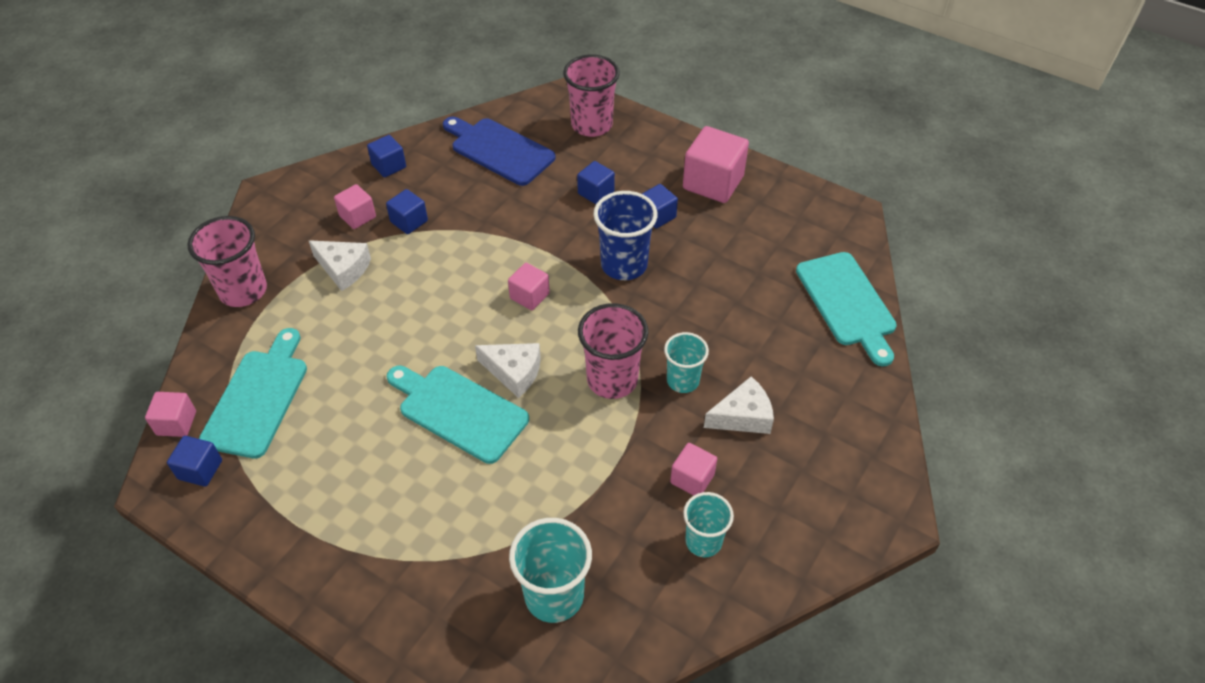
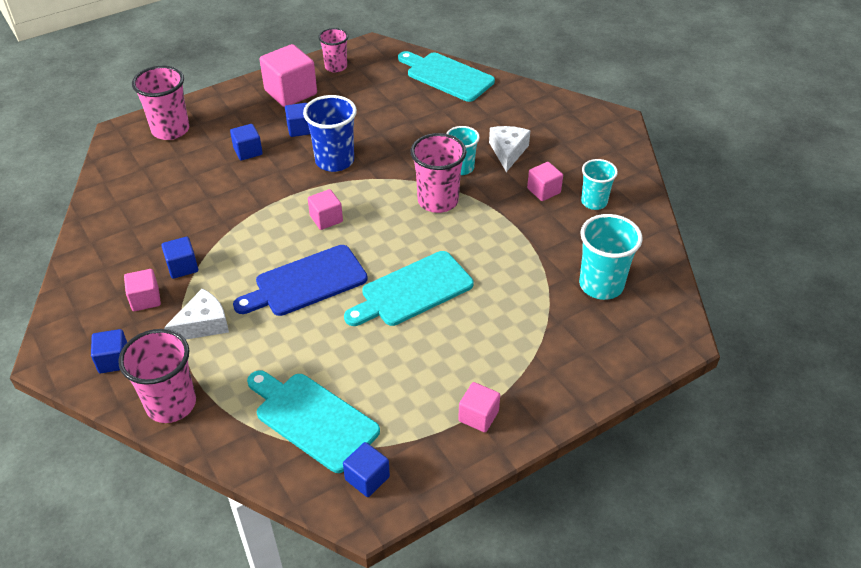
camera: 65 degrees left, 5 degrees down
pink cube [145,392,196,437] -> pink cube moved to [458,382,500,432]
blue cube [367,135,406,177] -> blue cube moved to [91,329,127,373]
blue cutting board [443,117,556,186] -> blue cutting board moved to [233,245,368,316]
white cheese [475,343,541,398] -> none
turquoise cutting board [796,252,897,367] -> turquoise cutting board turned 150 degrees counterclockwise [398,51,495,102]
none -> pink cup [318,28,348,73]

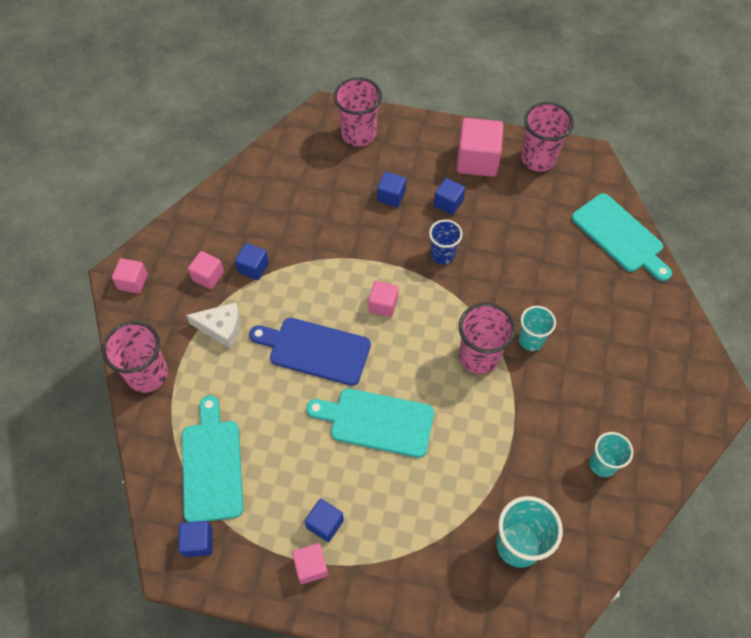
camera: 45 degrees right, 15 degrees up
blue cube [91,329,127,373] -> blue cube moved to [305,499,344,542]
blue cup [303,95,357,172] -> blue cup [429,220,463,264], size x0.64
pink cup [318,28,348,73] -> pink cup [521,102,574,172], size x1.55
turquoise cutting board [398,51,495,102] -> turquoise cutting board turned 150 degrees clockwise [572,193,672,282]
white cheese [489,126,530,172] -> none
pink cube [527,162,563,201] -> pink cube moved to [112,258,148,294]

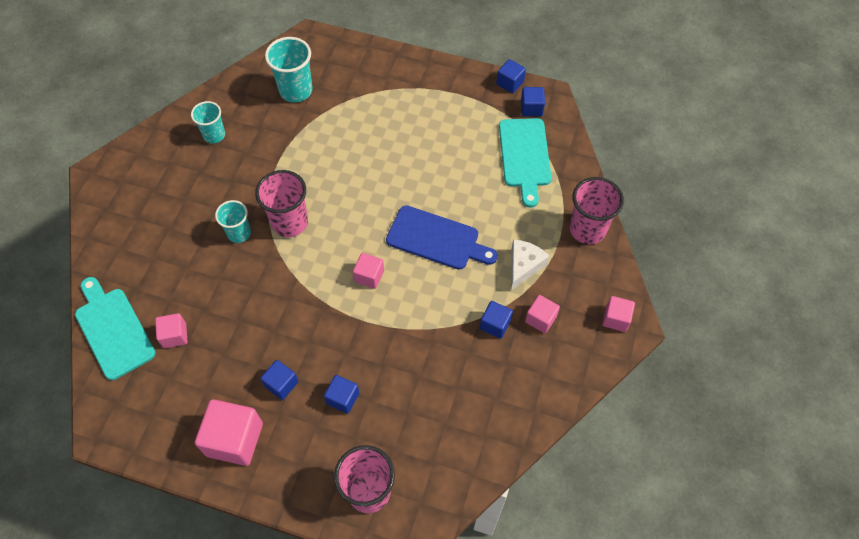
camera: 175 degrees left, 0 degrees up
white cheese [186,302,240,348] -> white cheese turned 105 degrees clockwise [511,239,550,290]
pink cube [292,543,328,584] -> pink cube moved to [155,313,188,348]
blue cube [305,499,344,542] -> blue cube moved to [496,59,526,93]
turquoise cutting board [306,388,434,458] -> none
blue cup [429,220,463,264] -> none
pink cup [521,102,574,172] -> none

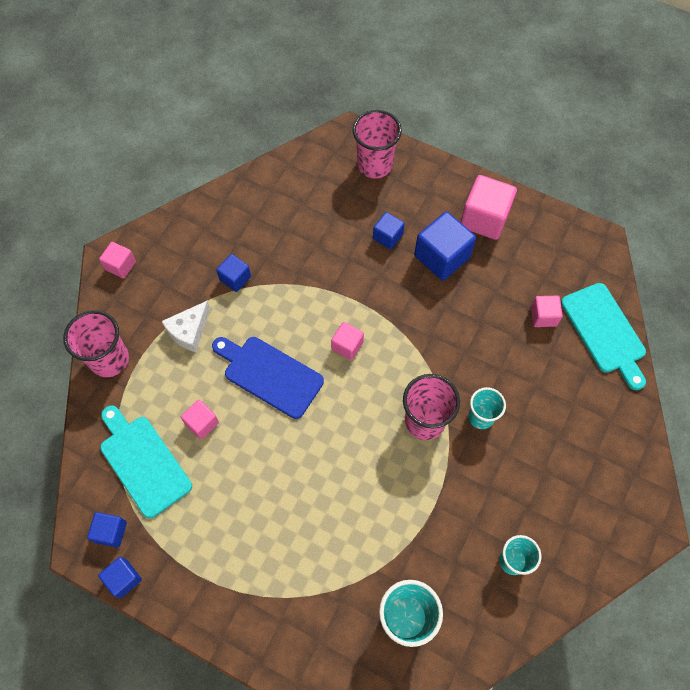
camera: 170 degrees left, 5 degrees up
blue cube [260,360,299,400] -> blue cube [414,212,476,281], size x1.79
turquoise cutting board [499,118,552,208] -> turquoise cutting board turned 45 degrees counterclockwise [100,406,192,518]
pink cube [525,295,560,333] -> pink cube moved to [181,400,219,439]

